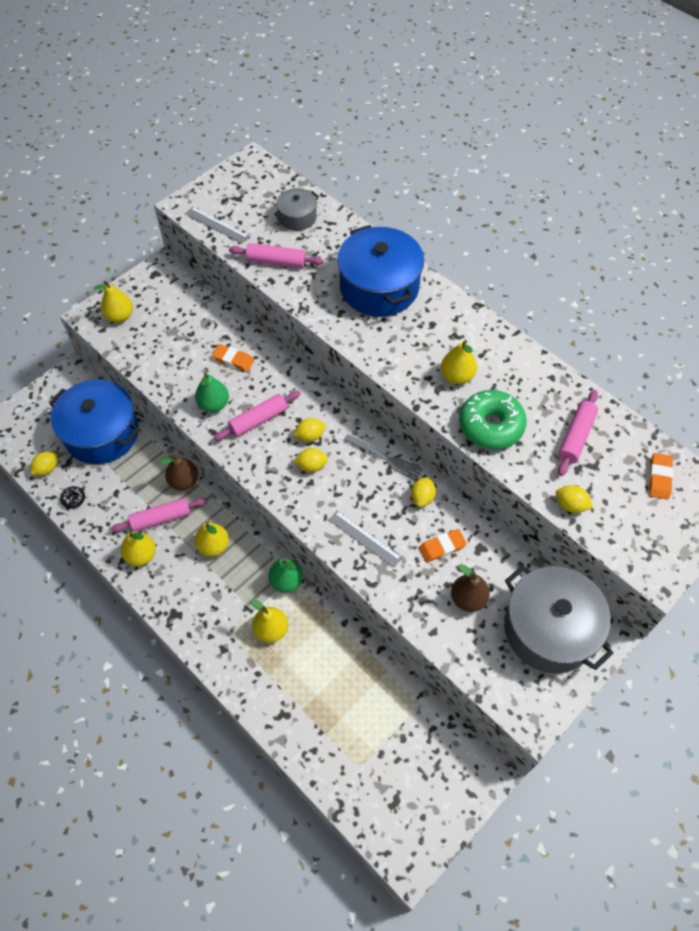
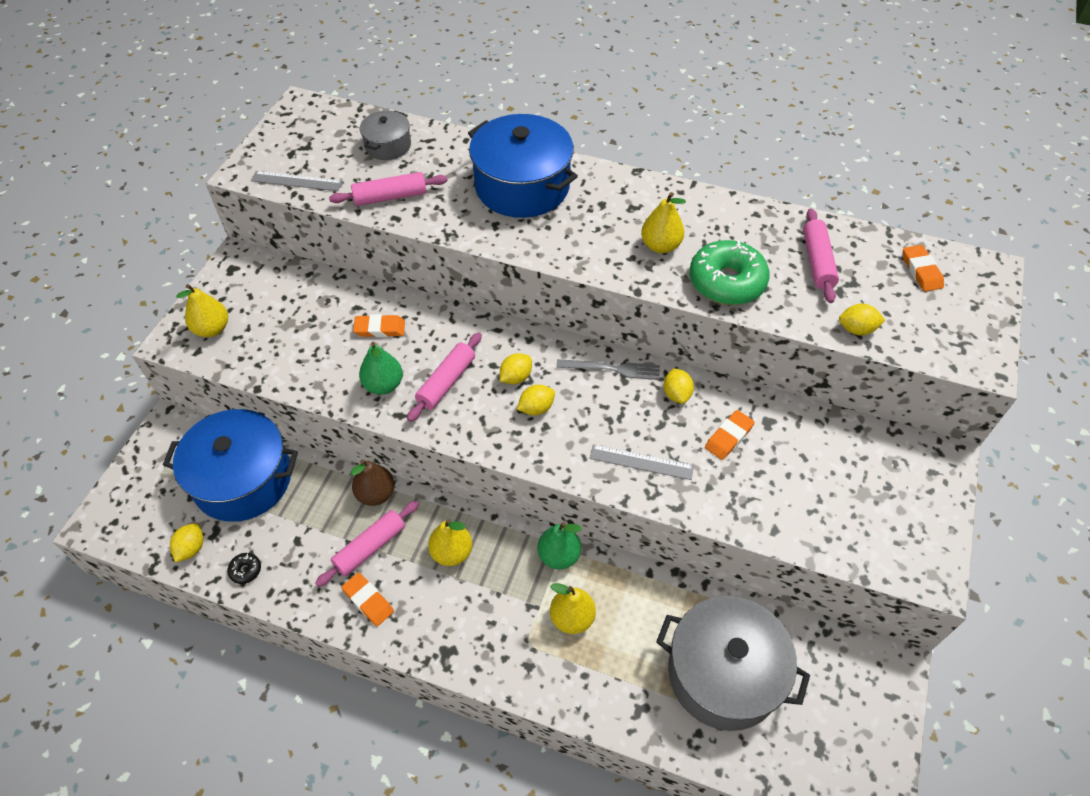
camera: 25 degrees left, 5 degrees down
yellow pear [121,531,156,566] -> orange eraser [342,572,394,626]
brown pear [451,564,490,612] -> none
grey pot [504,565,613,673] -> grey pot moved to [656,596,810,731]

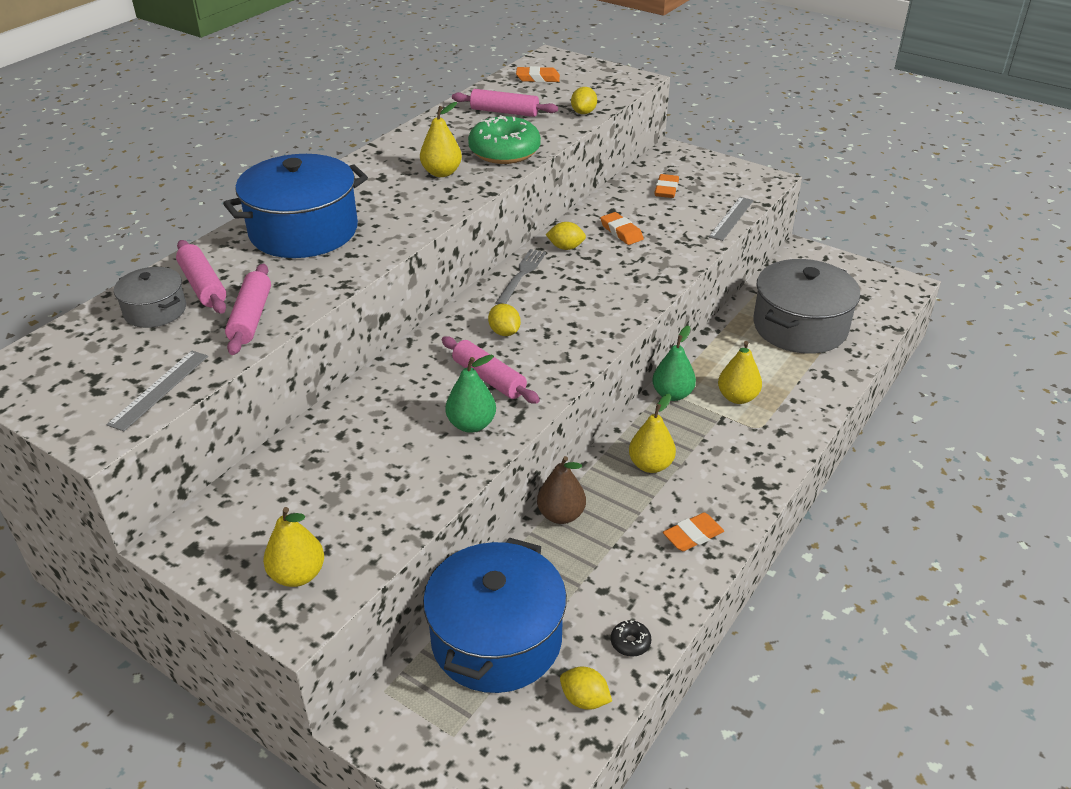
camera: 75 degrees left, 15 degrees down
pink rolling pin [315,501,419,587] -> pink rolling pin moved to [176,240,226,314]
orange eraser [353,314,405,337] -> orange eraser moved to [654,174,679,198]
yellow lemon [517,384,555,415] -> none
grey ruler [589,444,694,480] -> grey ruler moved to [709,197,754,241]

